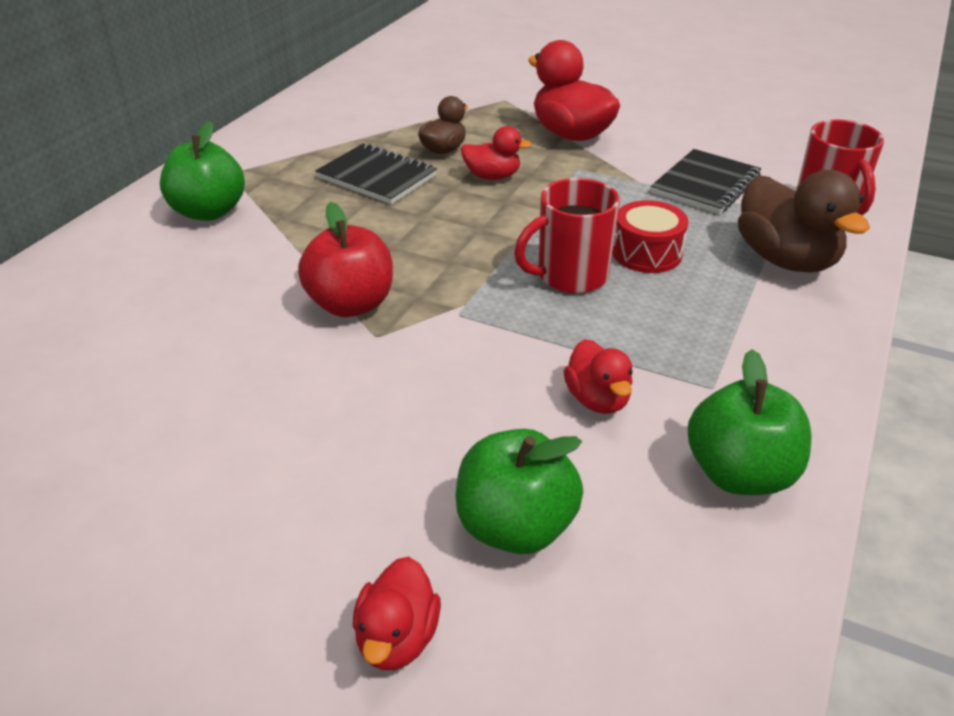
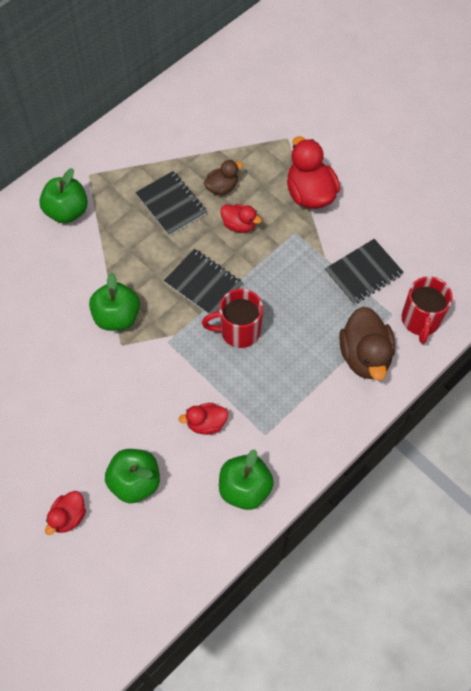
camera: 20 degrees right, 25 degrees up
red apple [298,202,393,317] -> green apple [89,272,140,331]
red duck [564,339,632,414] -> red duck turned 75 degrees clockwise [179,403,228,435]
red drum [612,200,688,273] -> none
none -> black notebook [164,249,243,314]

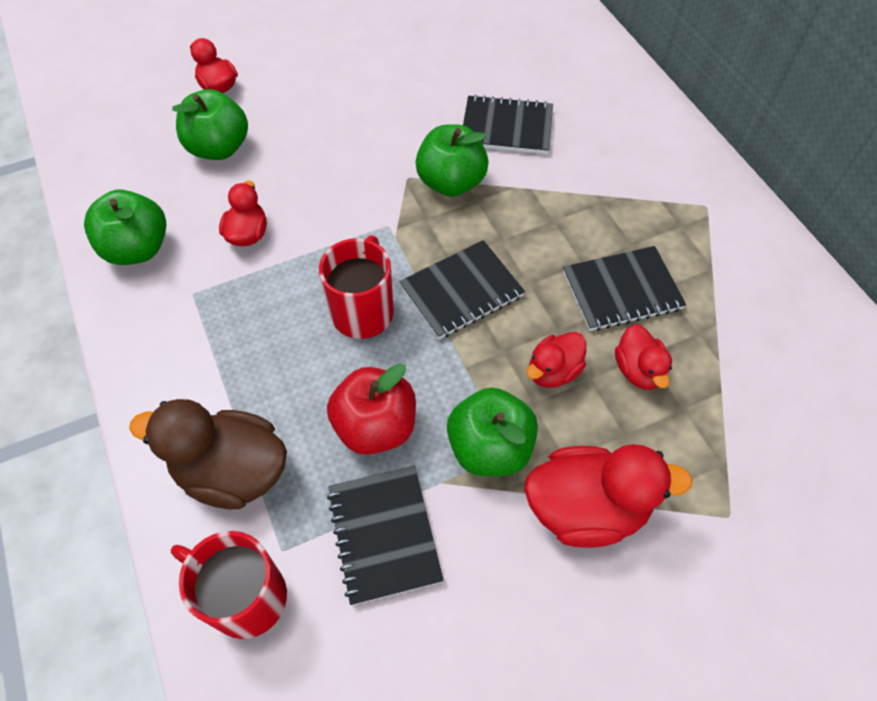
camera: 110 degrees right, 5 degrees down
green apple [39,168,88,223] -> green apple moved to [447,387,538,476]
brown duck [204,160,243,195] -> red duck [615,324,672,390]
none -> red apple [327,364,416,455]
none -> black notebook [463,95,553,154]

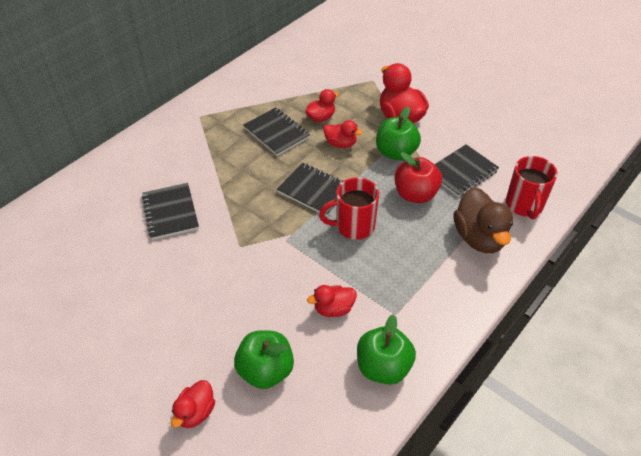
camera: 115 degrees left, 10 degrees down
green apple [416,124,488,197] -> none

